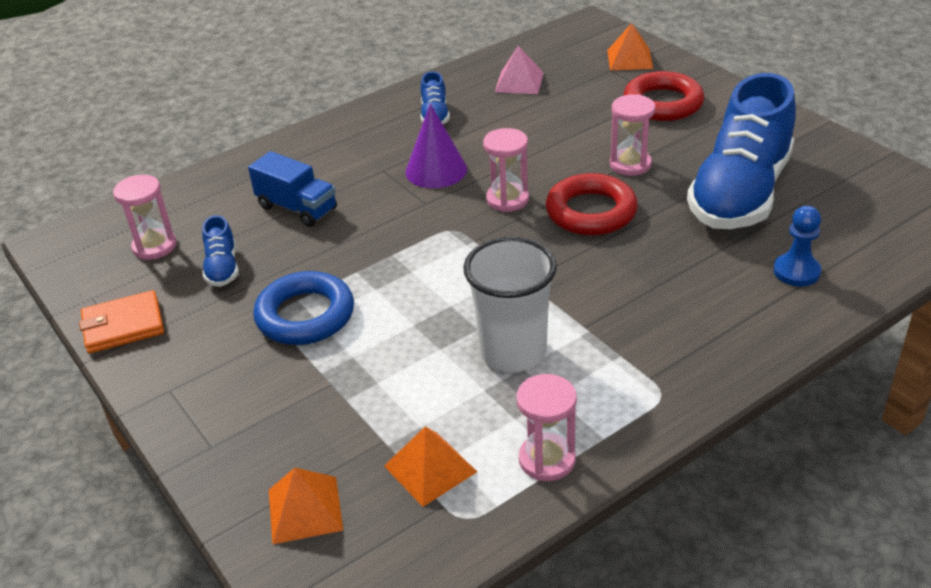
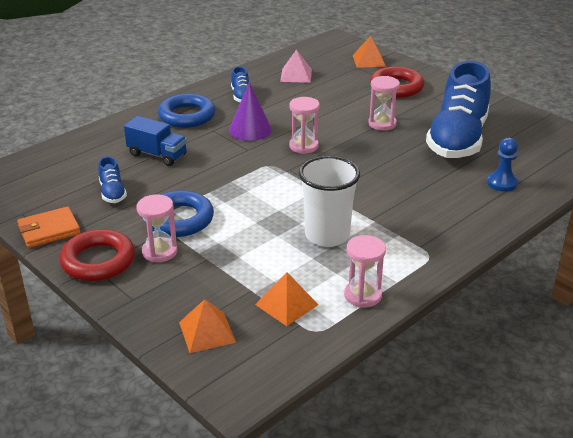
camera: 10 degrees left, 5 degrees down
pink hourglass [113,175,176,260] -> pink hourglass moved to [136,194,177,262]
red ring [546,173,638,235] -> red ring moved to [59,229,135,281]
none -> blue ring [158,94,216,128]

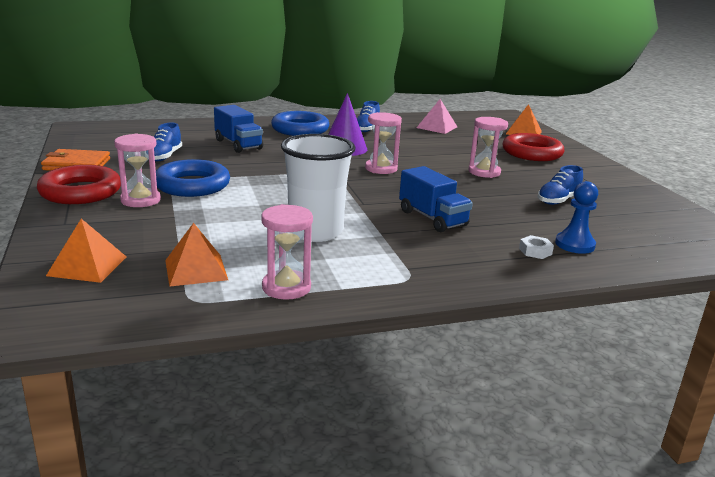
camera: 25 degrees right, 10 degrees down
blue shoe [426,61,491,158] -> blue shoe [537,165,583,205], size x0.42
none -> blue truck [399,166,473,232]
none -> white nut [519,235,554,259]

